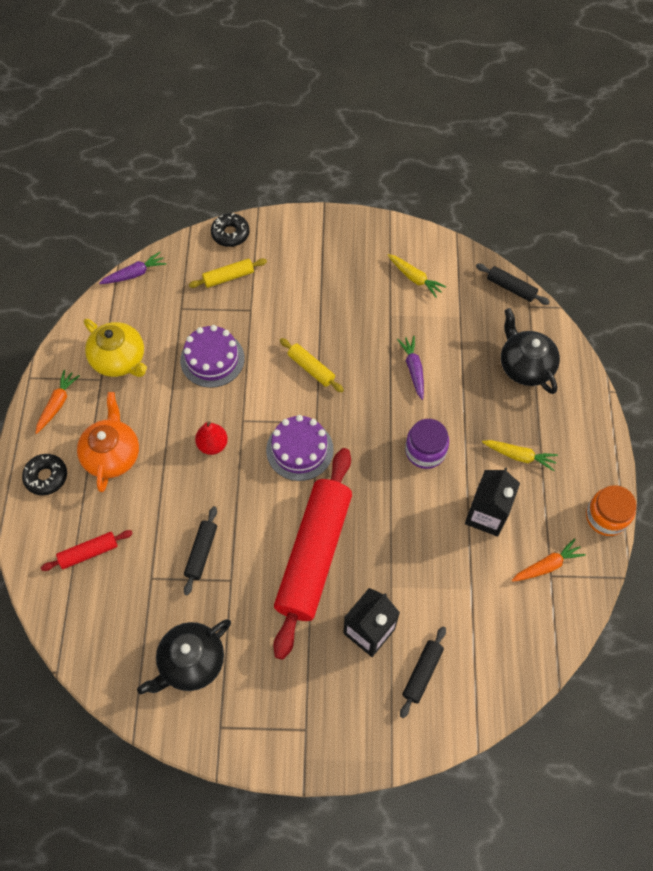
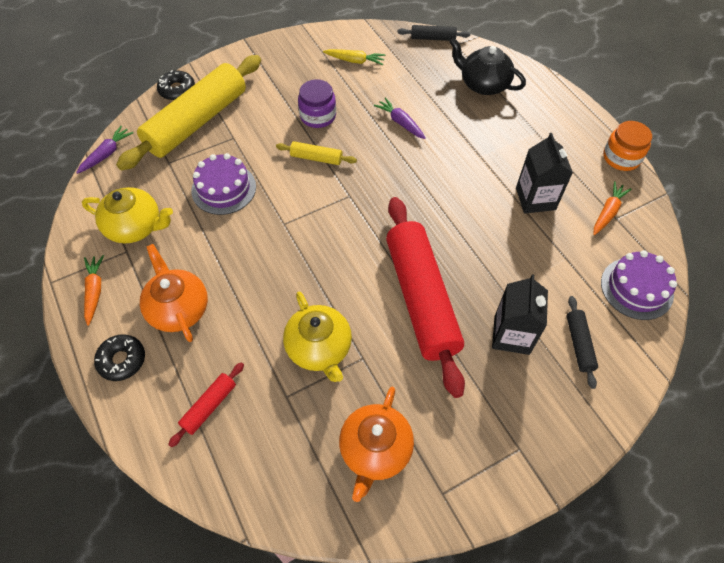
camera: 30 degrees left, 5 degrees down
black teapot [137,619,231,694] -> orange teapot [339,387,414,502]
black rolling pin [184,506,217,595] -> yellow teapot [283,292,352,382]
yellow rolling pin [189,258,267,288] -> yellow rolling pin [116,55,261,171], size x2.36
red pear [195,421,228,455] -> none
purple cake [266,415,334,481] -> purple cake moved to [601,250,677,320]
purple jar [405,419,449,469] -> purple jar moved to [298,79,336,128]
yellow carrot [482,440,558,471] -> none

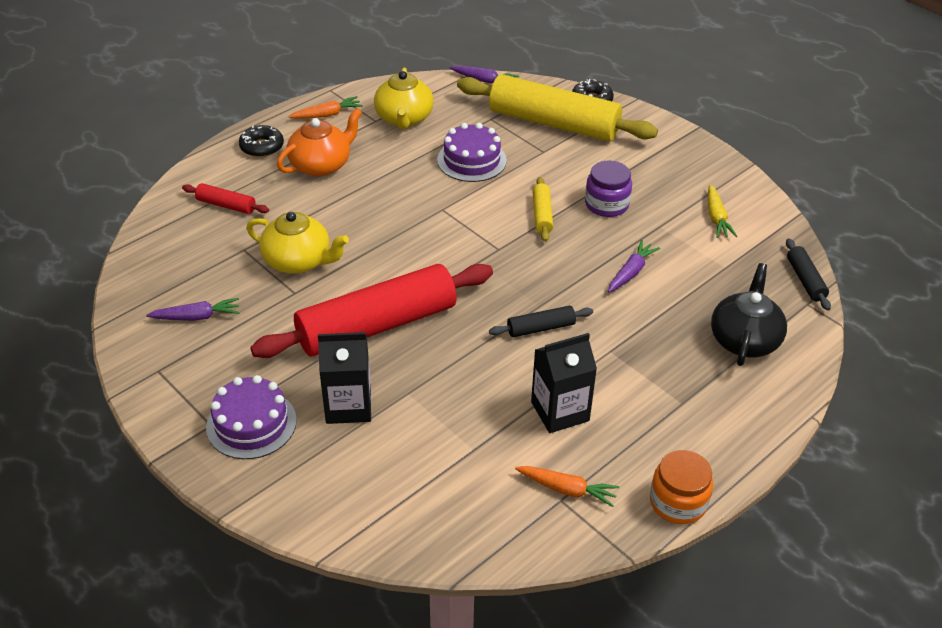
camera: 75 degrees right, 15 degrees down
yellow teapot [283,292,352,382] -> yellow teapot turned 120 degrees counterclockwise [246,212,349,274]
orange teapot [339,387,414,502] -> purple carrot [146,298,240,321]
black rolling pin [567,296,598,389] -> black rolling pin moved to [489,306,593,337]
purple cake [601,250,677,320] -> purple cake moved to [206,375,297,459]

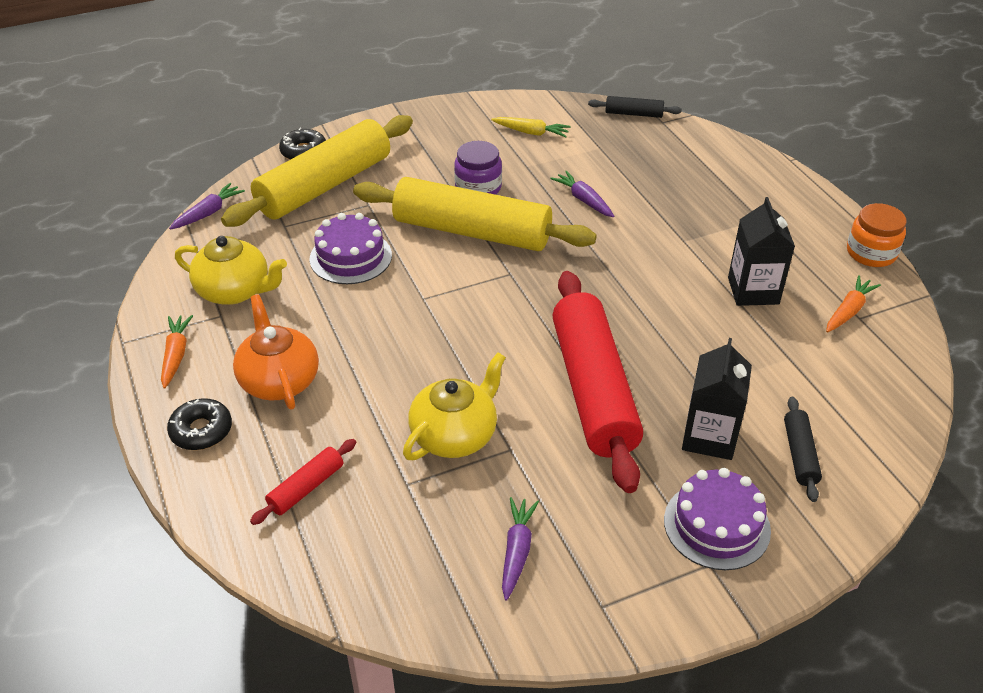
camera: 70 degrees left, 0 degrees up
black rolling pin [489,306,593,337] -> black rolling pin moved to [784,397,822,502]
yellow rolling pin [532,177,553,242] -> yellow rolling pin [353,177,597,251], size x2.36
black teapot [711,263,787,366] -> none

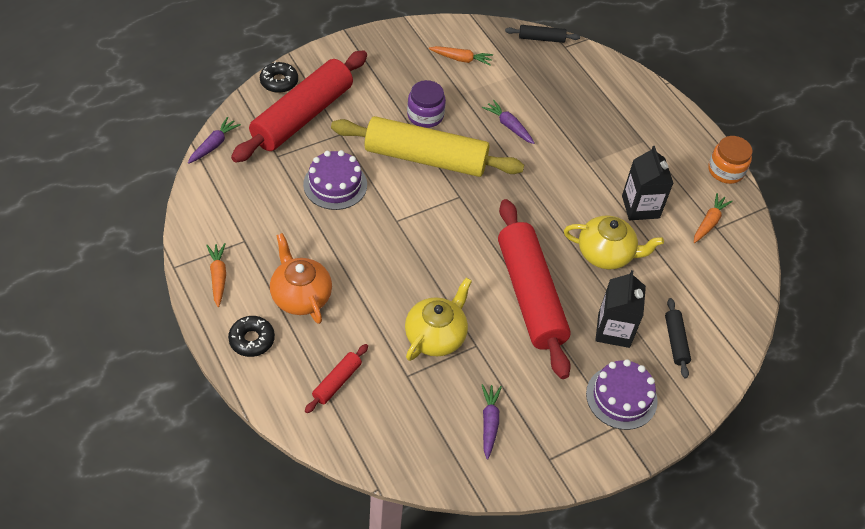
camera: 10 degrees left, 10 degrees up
yellow teapot [175,236,287,305] -> yellow teapot moved to [564,216,664,270]
yellow rolling pin [221,115,413,227] -> red rolling pin [231,50,367,163]
yellow carrot [491,117,571,137] -> orange carrot [429,46,493,66]

